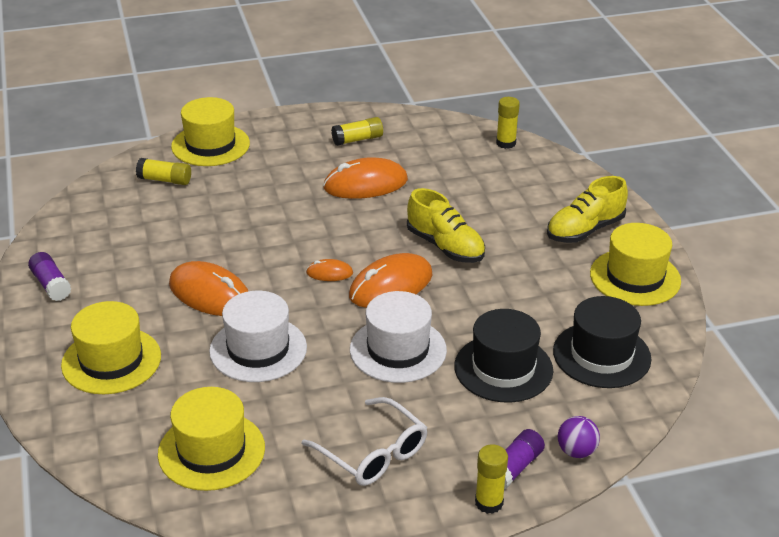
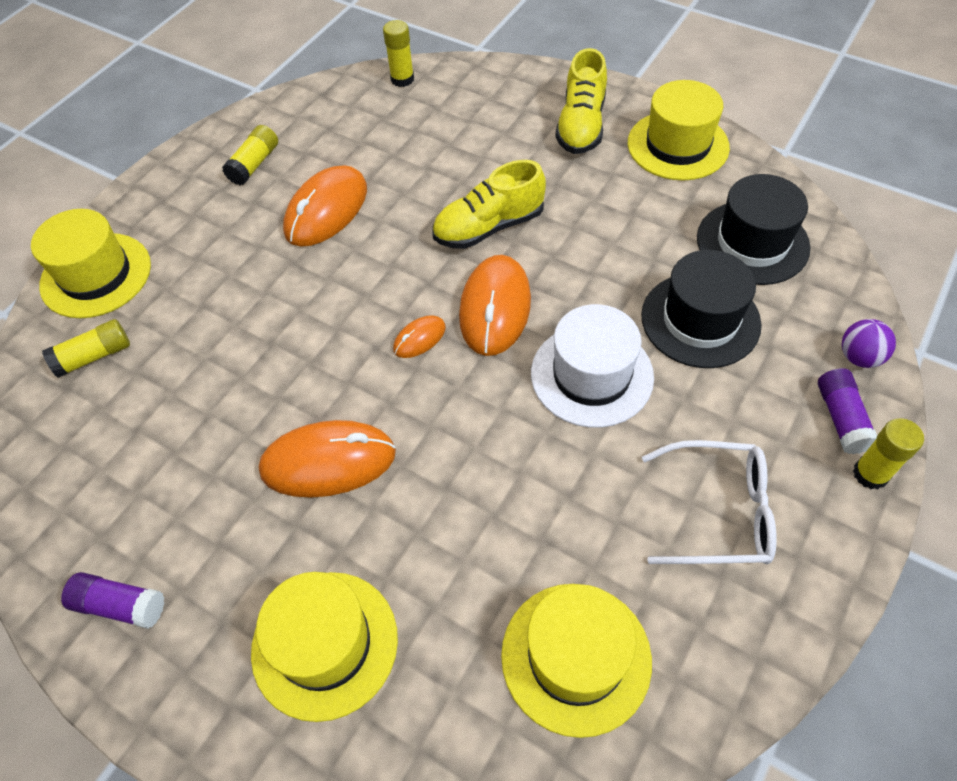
camera: 40 degrees left, 20 degrees up
white hat [209,291,307,382] -> none
yellow shoe [407,188,485,263] -> yellow shoe turned 150 degrees clockwise [432,160,546,249]

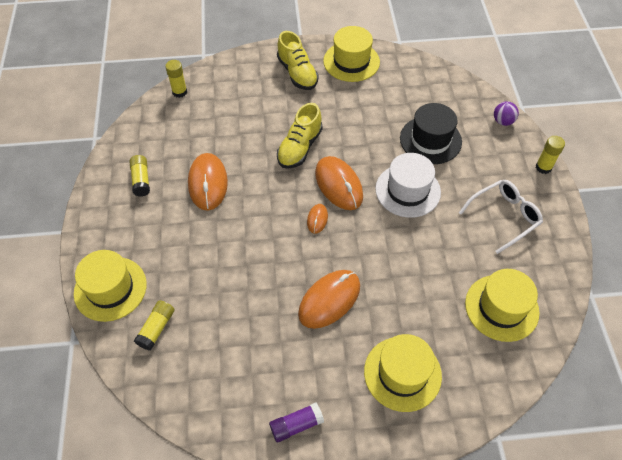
camera: 40 degrees left, 0 degrees up
black hat [697,174,811,285] -> none
purple glue stick [818,368,877,454] -> none

